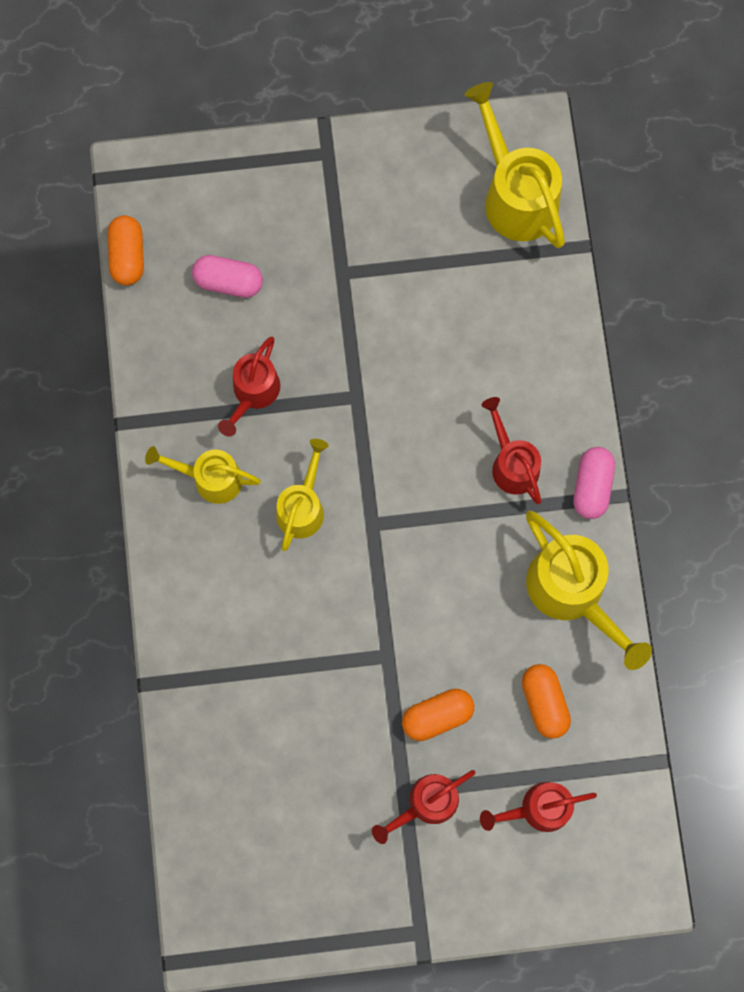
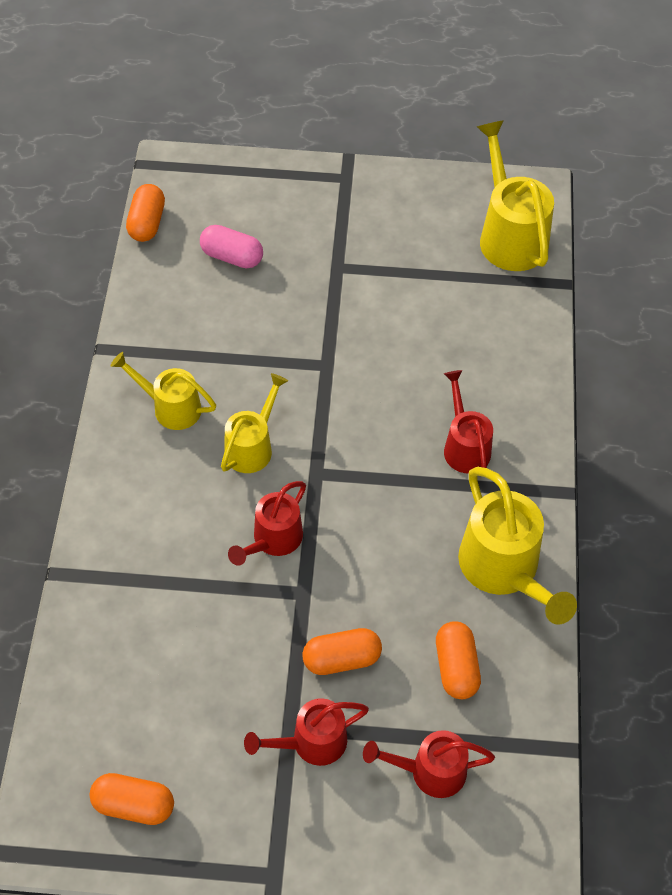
camera: 10 degrees right, 20 degrees down
red watering can [218,337,280,437] -> red watering can moved to [228,481,306,566]
pink capsule [573,447,615,519] -> none
none -> orange capsule [89,773,174,825]

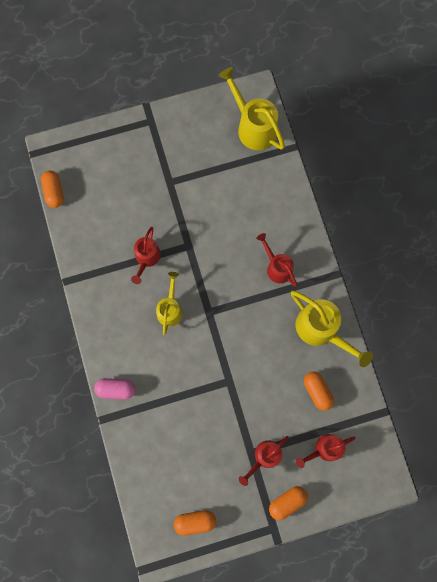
camera: 20 degrees left, 20 degrees up
yellow watering can [111,352,216,430] -> none
pink capsule [200,225,263,268] -> pink capsule moved to [94,378,135,399]
red watering can [228,481,306,566] -> red watering can moved to [131,227,161,284]
orange capsule [302,628,382,675] -> orange capsule moved to [269,486,308,520]

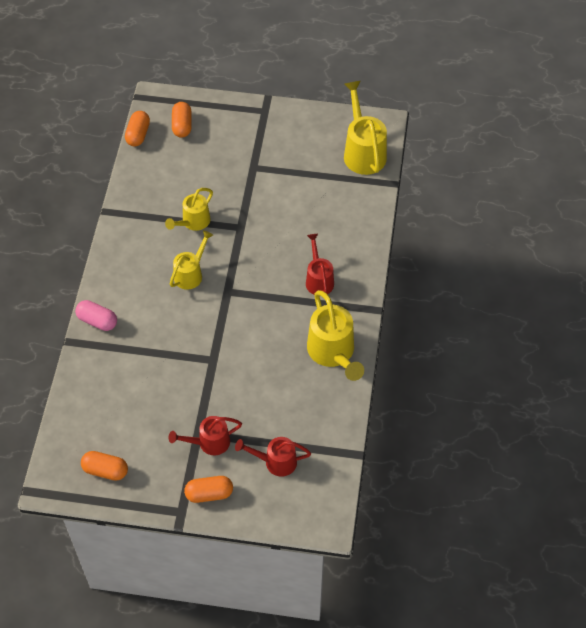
camera: 25 degrees right, 20 degrees down
red watering can [131,227,161,284] -> yellow watering can [165,188,213,231]
orange capsule [304,372,334,411] -> orange capsule moved to [172,102,192,138]

